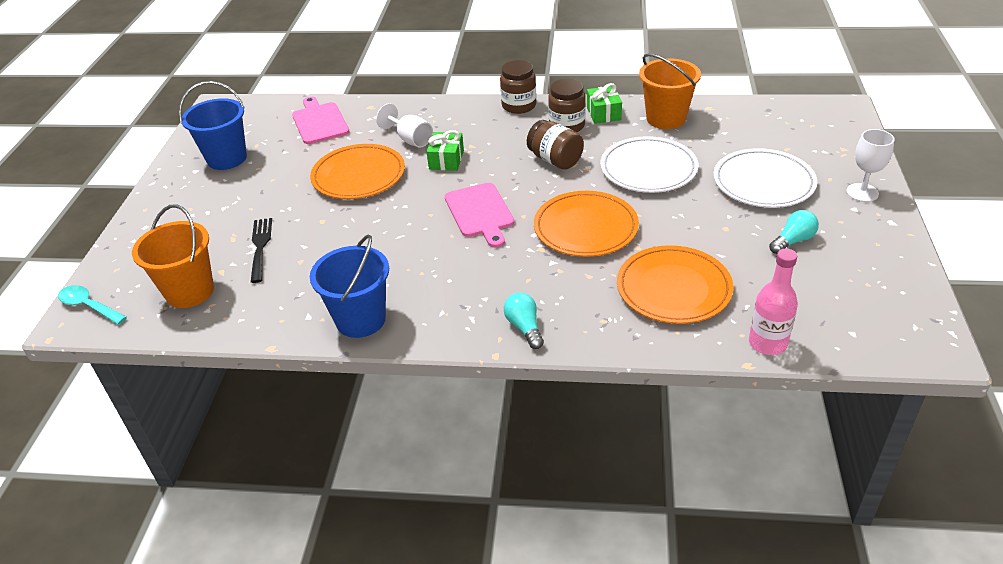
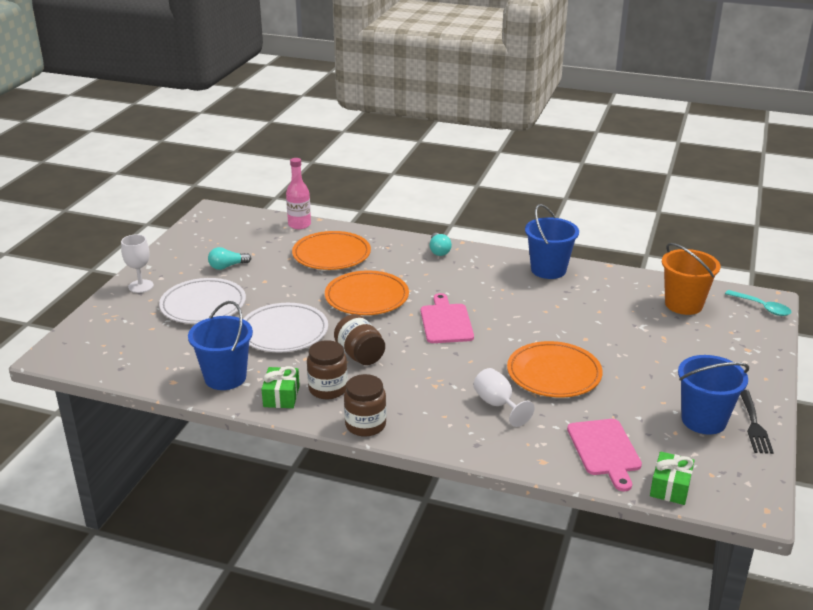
camera: 170 degrees left, 10 degrees down
black fork [251,218,272,283] -> black fork moved to [740,390,774,454]
green gift [426,130,464,171] -> green gift moved to [650,451,695,505]
orange bucket [639,54,701,129] -> blue bucket [188,301,253,390]

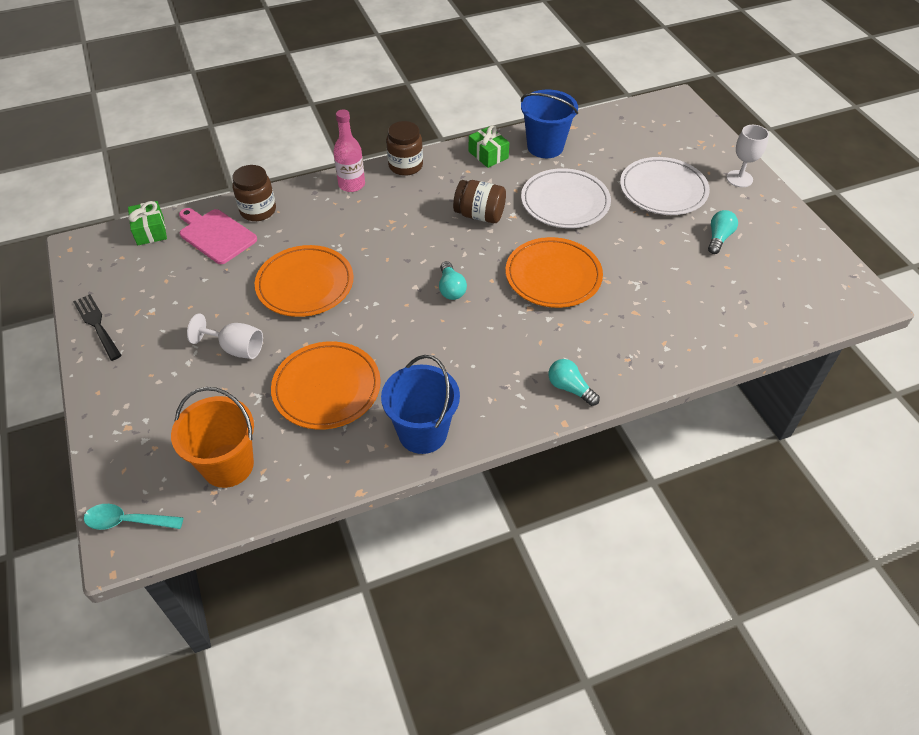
camera: 140 degrees right, 20 degrees up
pink bottle [286,158,311,229] -> pink bottle moved to [333,109,365,192]
orange plate [292,231,371,270] -> orange plate moved to [271,341,381,430]
brown jar [307,340,348,399] -> brown jar moved to [232,165,276,221]
pink cutting board [421,293,474,343] -> turquoise light bulb [439,261,467,300]
white goblet [473,368,534,427] -> white goblet moved to [187,313,263,359]
blue bucket [678,355,749,435] -> none

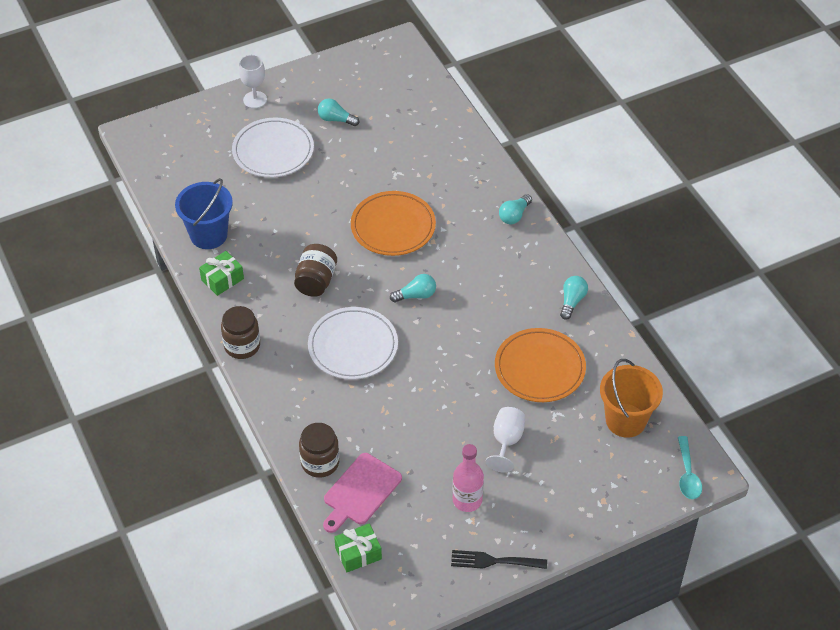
camera: 95 degrees left, 0 degrees up
black fork [73,294,122,361] -> black fork turned 45 degrees clockwise [451,550,547,569]
orange plate [255,245,354,317] -> none
pink bottle [333,109,365,192] -> pink bottle moved to [453,444,484,512]
blue bucket [381,355,460,454] -> turquoise light bulb [560,276,588,320]
white plate [521,168,611,228] -> white plate moved to [308,307,398,380]

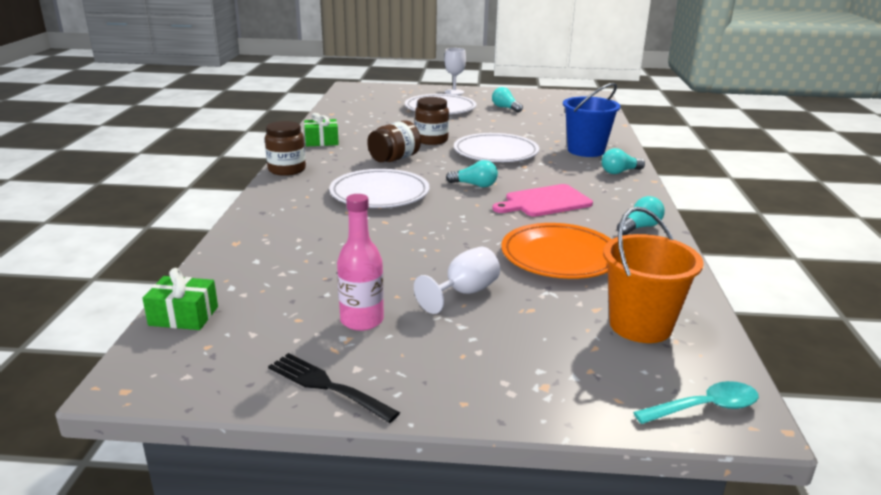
camera: 30 degrees right, 25 degrees down
blue bucket [175,178,233,249] -> blue bucket moved to [563,83,621,157]
brown jar [299,423,339,478] -> brown jar moved to [415,97,449,145]
pink cutting board [323,453,402,533] -> pink cutting board moved to [492,184,593,217]
orange plate [351,191,436,256] -> white plate [454,133,539,162]
turquoise spoon [678,436,702,499] -> turquoise spoon turned 135 degrees counterclockwise [633,381,759,424]

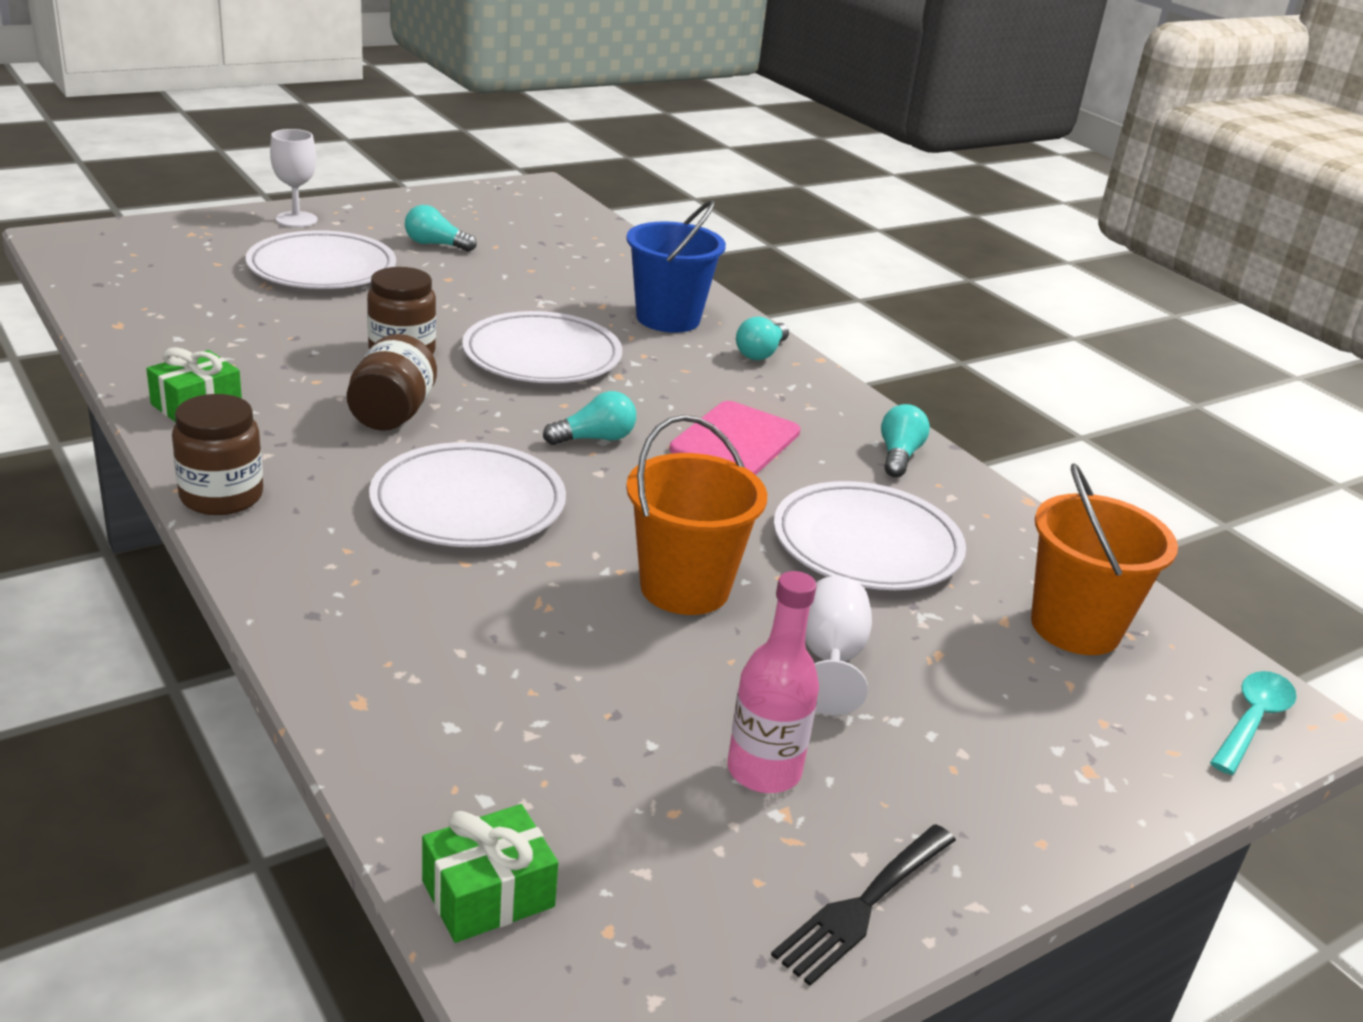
camera: 40 degrees left, 5 degrees up
black fork [268,353,400,423] -> black fork turned 45 degrees counterclockwise [771,824,956,986]
orange plate [501,223,612,279] -> white plate [774,481,966,590]
none -> orange bucket [626,415,767,615]

